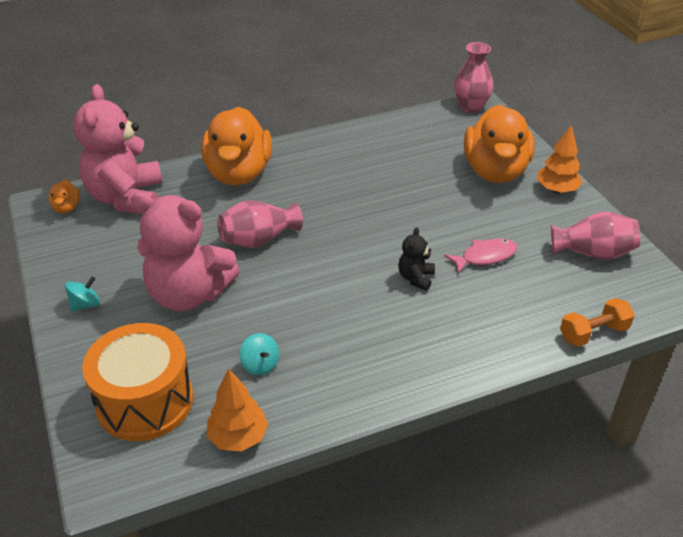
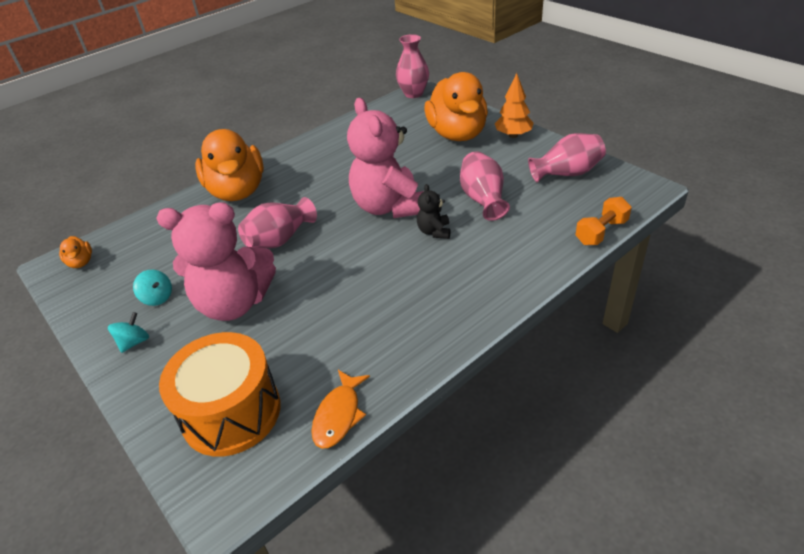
camera: 15 degrees left, 0 degrees up
pink teddy bear [73,84,162,214] -> pink teddy bear moved to [347,98,424,218]
orange tree [206,369,268,452] -> orange fish [311,370,370,449]
turquoise spinning top [239,333,279,375] -> turquoise spinning top moved to [133,270,172,306]
pink fish [444,238,517,274] -> pink vase [460,151,510,221]

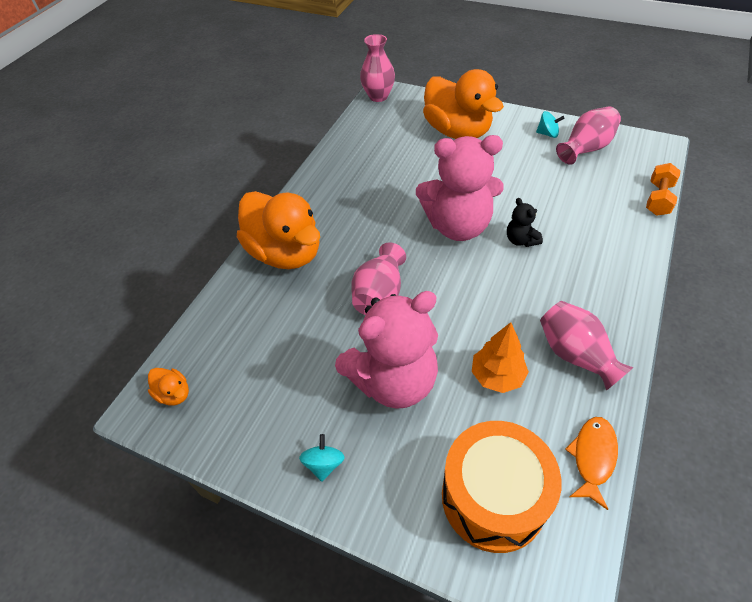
camera: 25 degrees left, 10 degrees up
turquoise spinning top [133,270,172,306] -> turquoise spinning top moved to [536,111,565,138]
orange fish [311,370,370,449] -> orange fish turned 150 degrees counterclockwise [565,417,618,510]
pink teddy bear [347,98,424,218] -> pink teddy bear turned 45 degrees counterclockwise [416,135,504,241]
pink vase [460,151,510,221] -> pink vase moved to [540,301,634,391]
orange tree [495,73,534,138] -> orange tree moved to [472,322,529,393]

